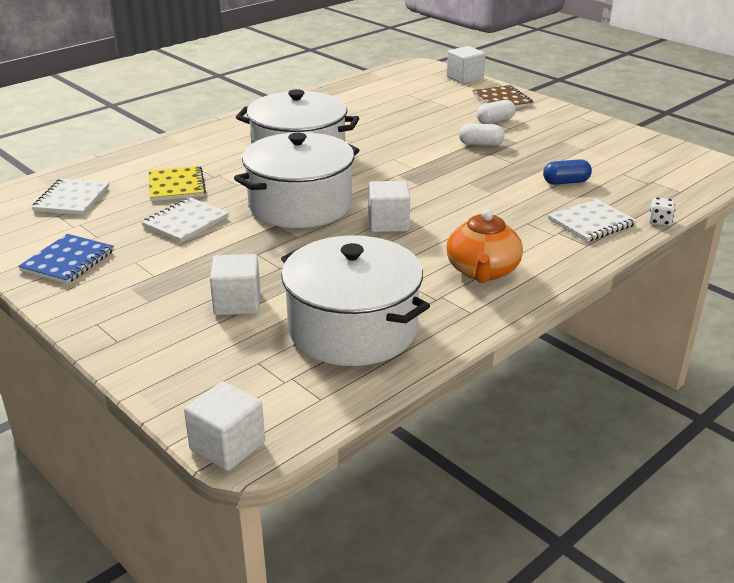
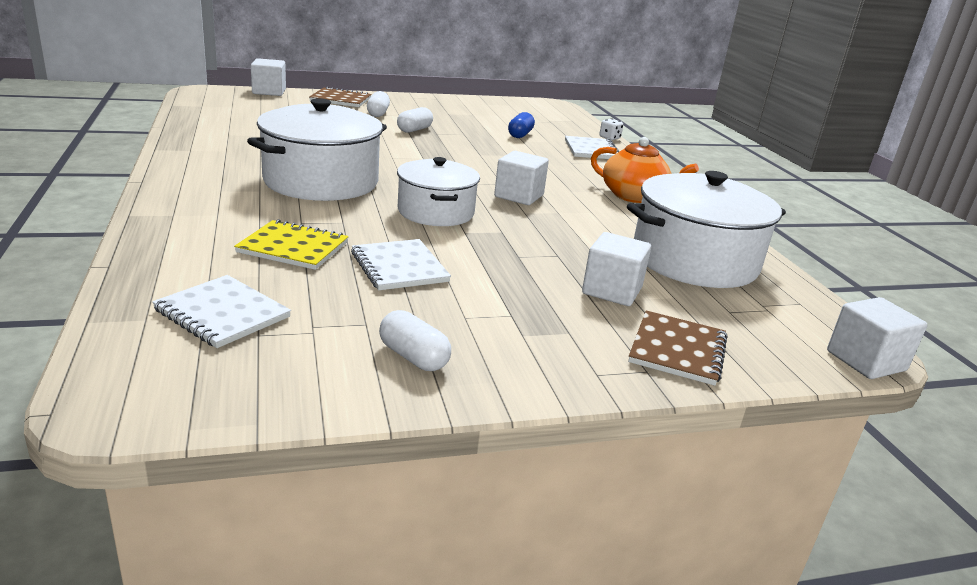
camera: 65 degrees left, 5 degrees down
blue notebook [18,234,114,284] -> white capsule [379,310,451,371]
white pot [234,132,360,228] -> white pot [397,157,480,226], size x0.65
none -> brown notebook [628,310,728,386]

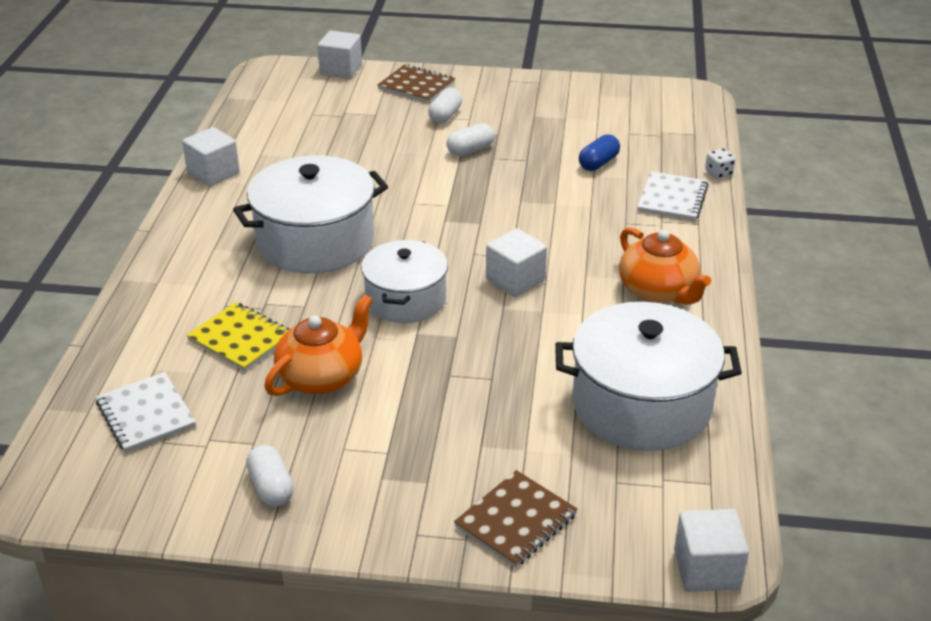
camera: 25 degrees right, 10 degrees up
white notebook [351,239,451,290] -> orange teapot [264,295,373,396]
white cube [582,232,651,306] -> white cube moved to [182,127,240,186]

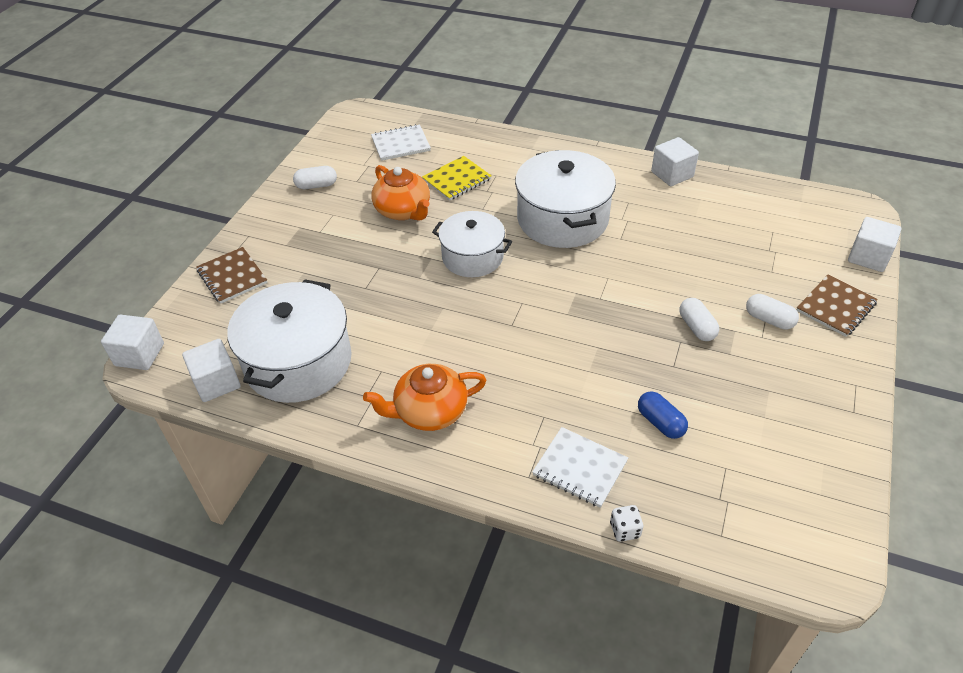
camera: 105 degrees right, 10 degrees up
white cube [486,228,547,297] -> white cube moved to [182,339,241,402]

